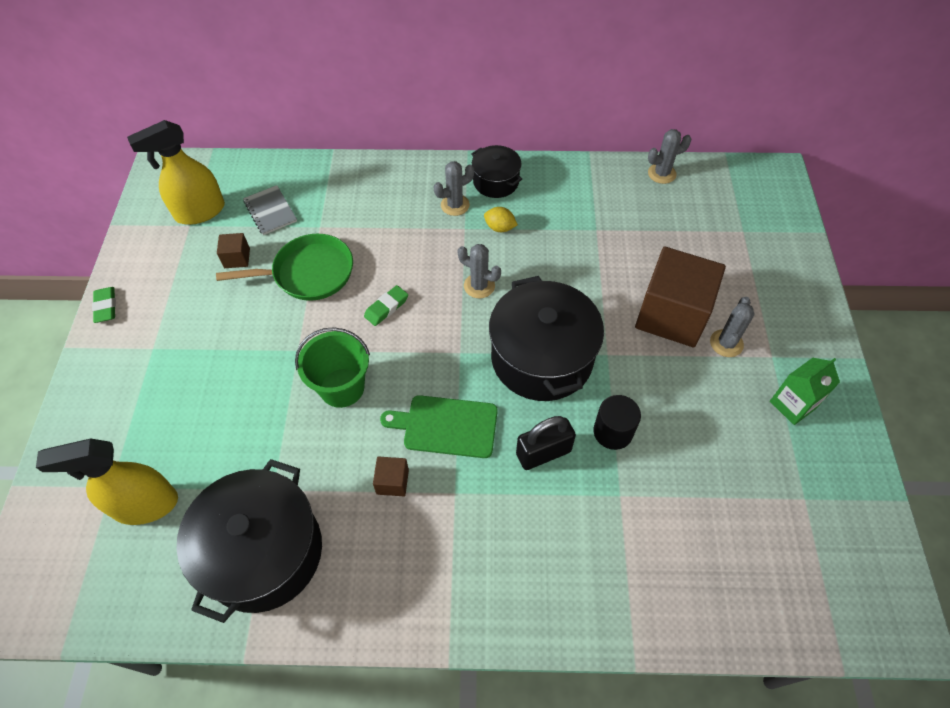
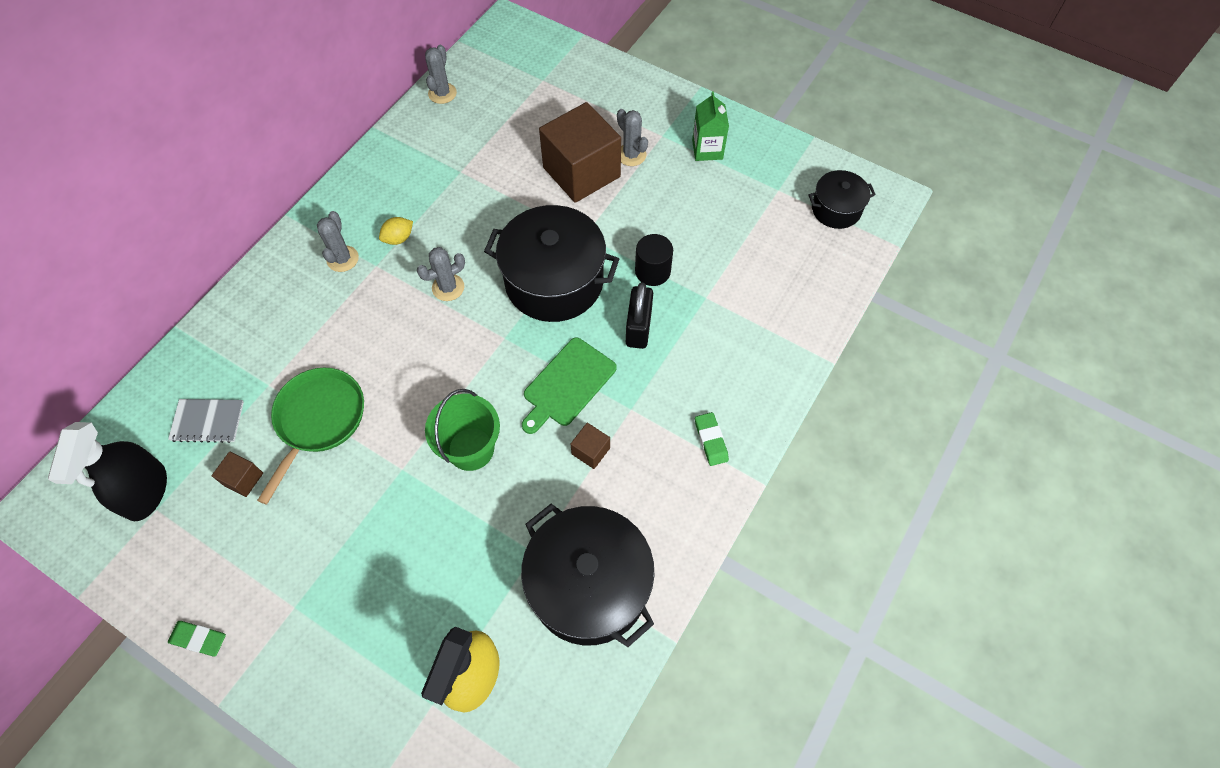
camera: 60 degrees left, 5 degrees up
yellow spray bottle [127,120,225,225] -> black spray bottle [48,422,167,521]
green eraser [364,285,408,326] -> green eraser moved to [695,412,729,466]
black pot [471,145,522,198] -> black pot moved to [808,170,876,229]

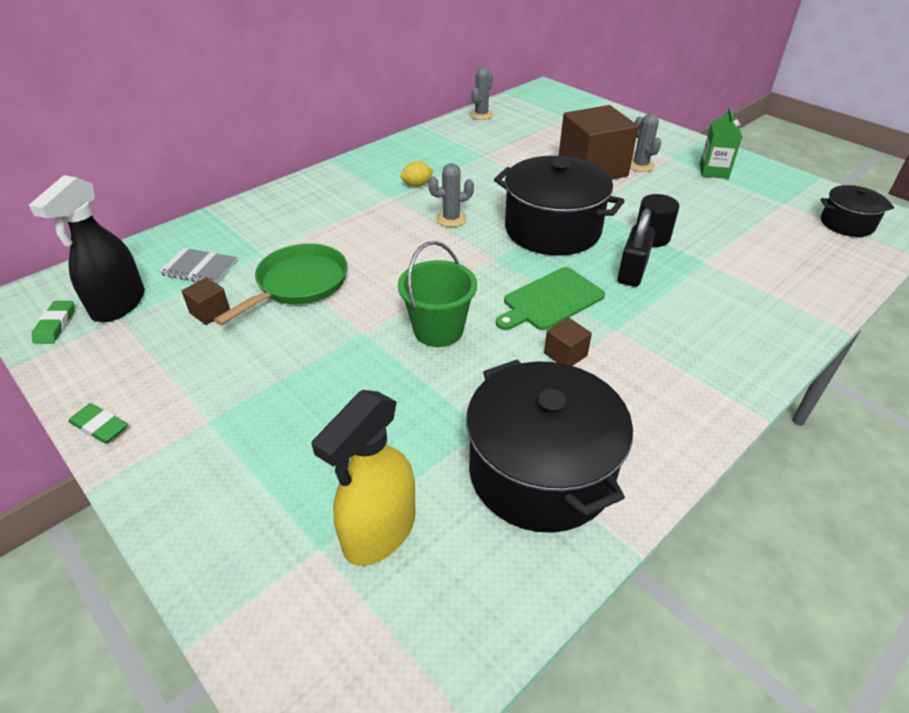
camera: 15 degrees right, 20 degrees down
grey cactus [317,211,359,272] -> none
green eraser [695,412,729,466] -> green eraser moved to [32,301,74,344]

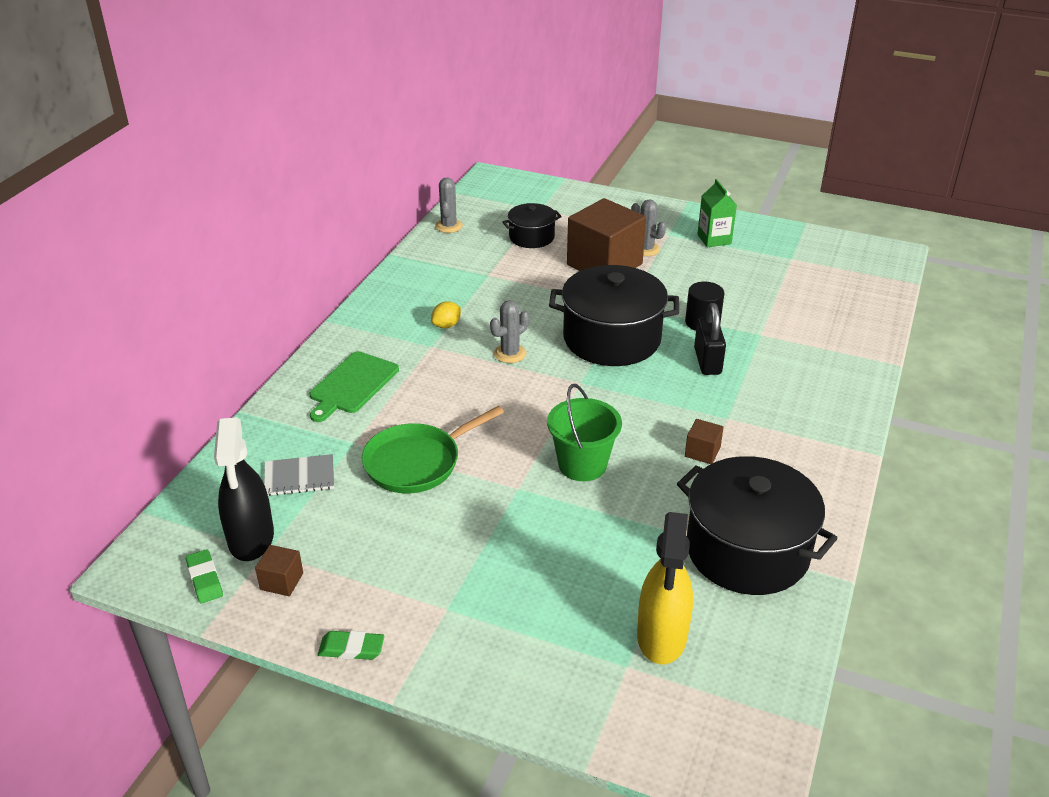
camera: 25 degrees left, 5 degrees down
brown cube [182,277,230,325] -> brown cube moved to [255,545,303,596]
green pan [214,243,348,325] -> green pan turned 135 degrees counterclockwise [362,406,504,493]
green cutting board [496,267,605,330] -> green cutting board moved to [310,351,399,422]
black pot [820,185,894,237] -> black pot moved to [502,203,562,248]

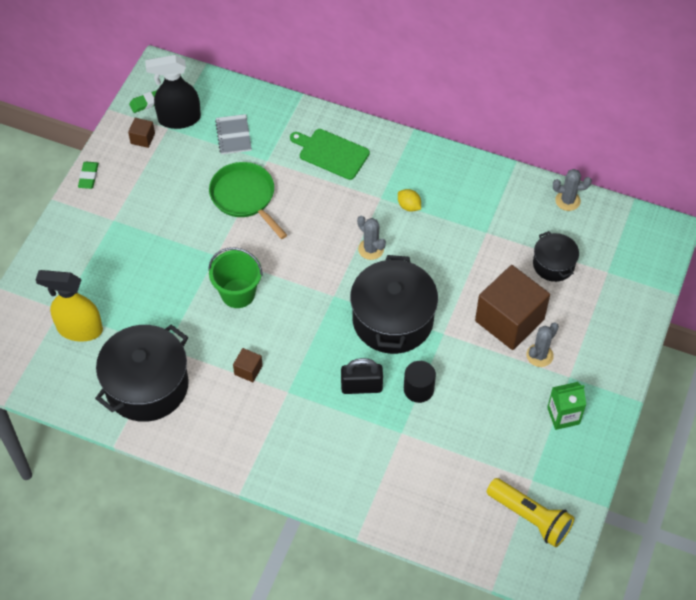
camera: 90 degrees right, 20 degrees up
none -> yellow flashlight [487,478,575,547]

